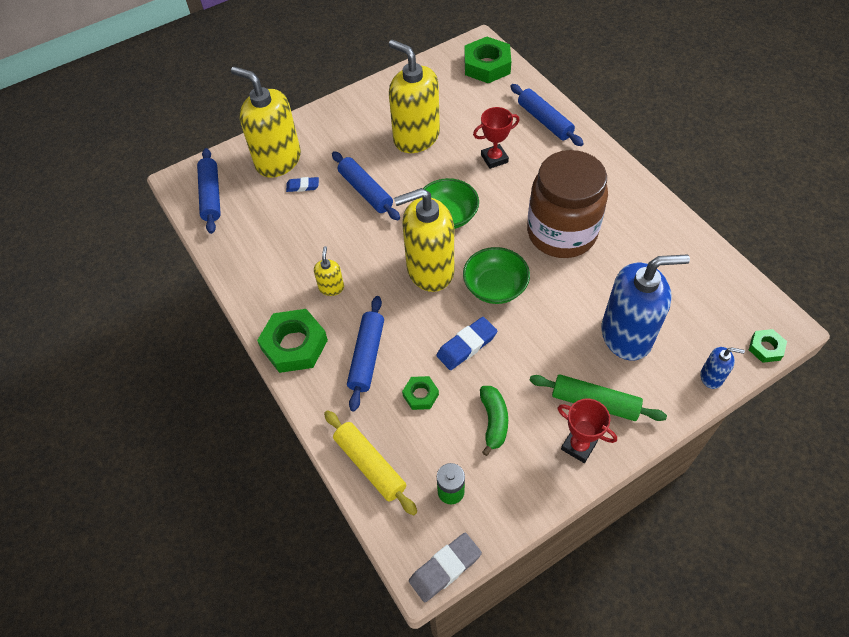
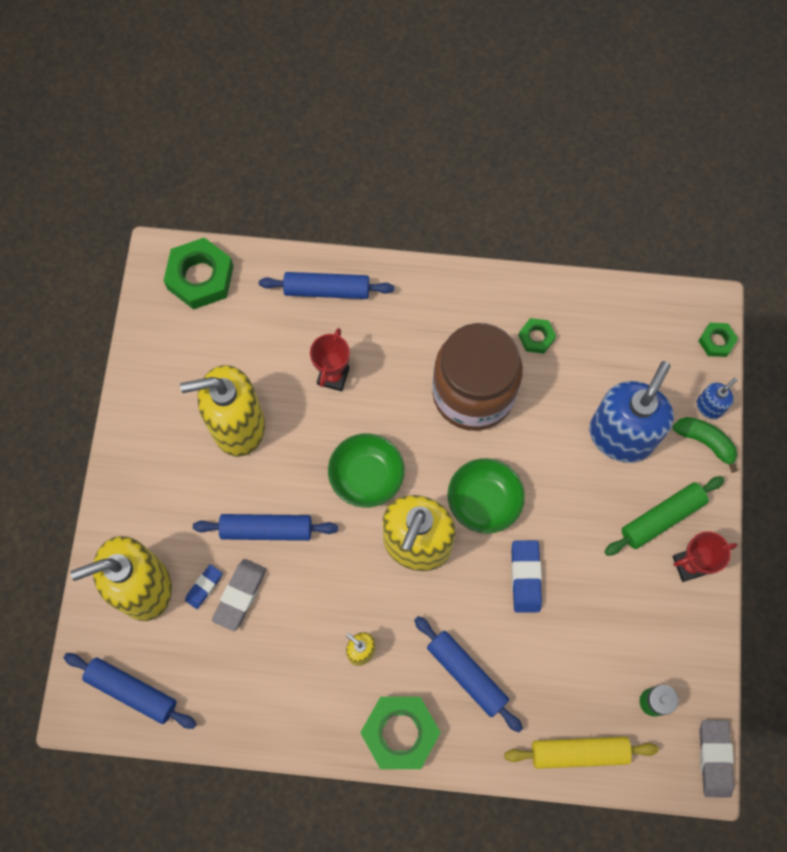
camera: 55 degrees left, 15 degrees up
green nut [402,376,439,410] -> green nut moved to [518,318,556,354]
green banana [480,386,508,456] -> green banana moved to [673,417,738,473]
none -> grey eraser [212,559,266,631]

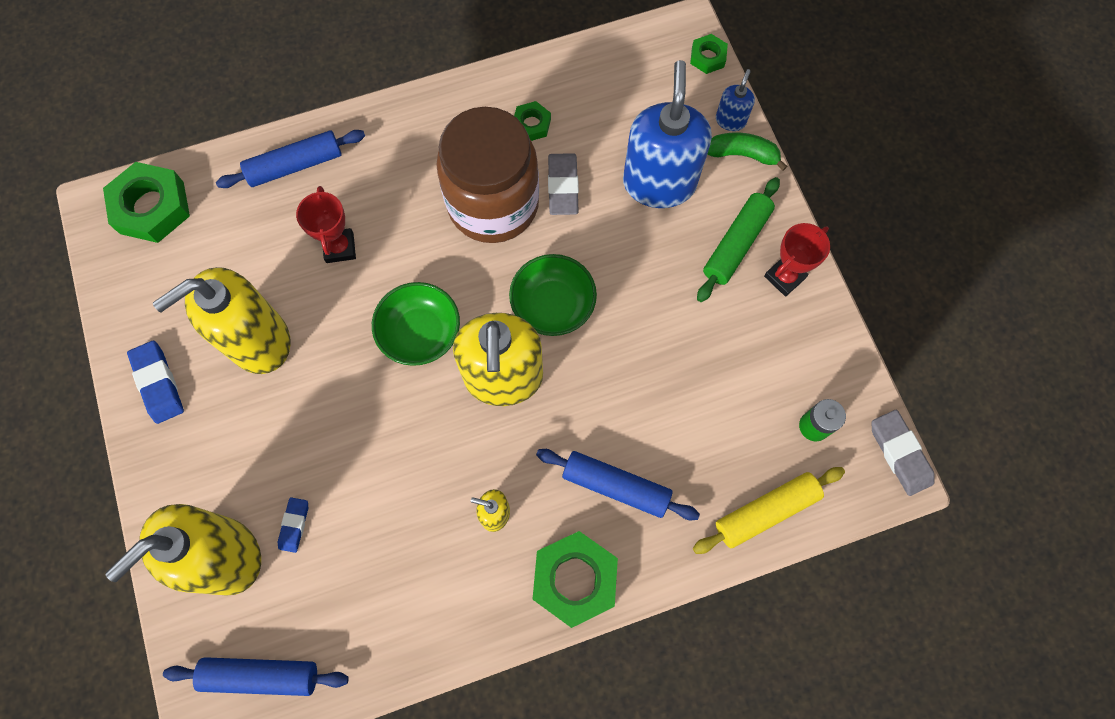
camera: 25 degrees left, 0 degrees up
blue rolling pin [193,514,338,541] -> none
grey eraser [212,559,266,631] -> grey eraser moved to [548,153,579,215]
blue eraser [511,540,542,613] -> blue eraser moved to [127,340,184,424]

